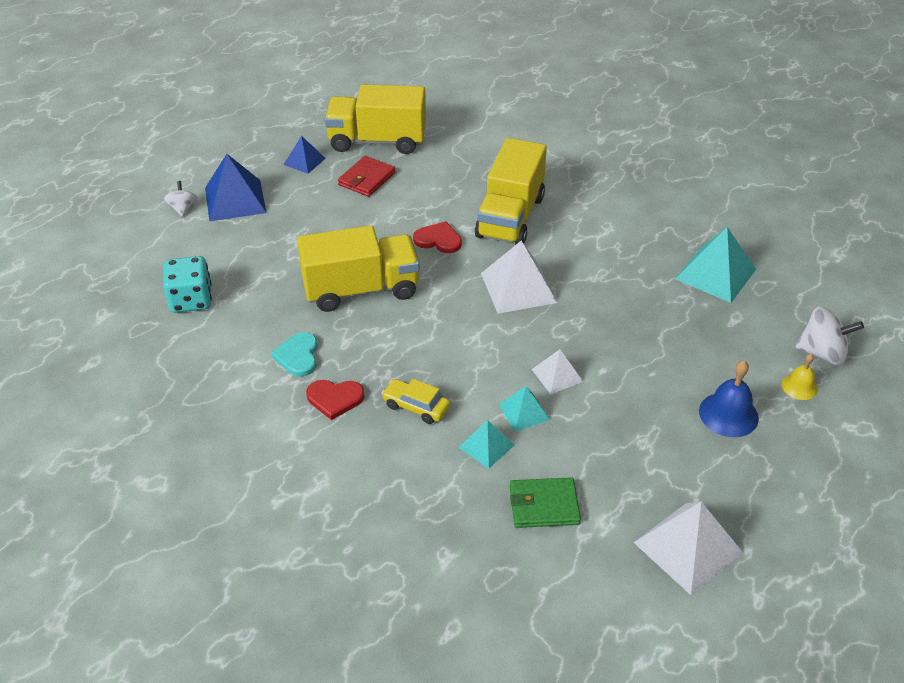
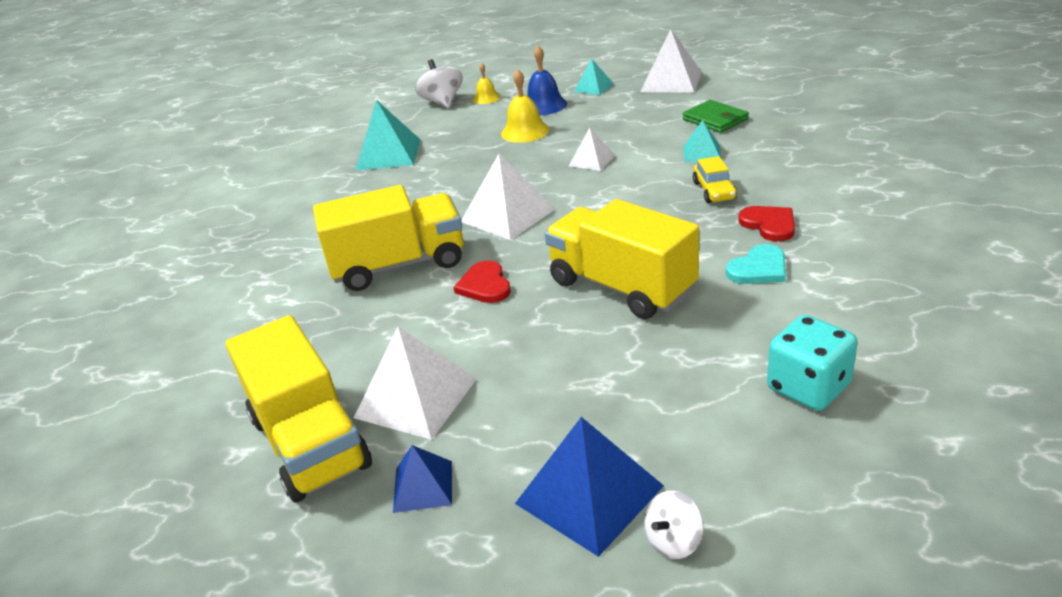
camera: 120 degrees left, 10 degrees down
red wallet [338,156,396,197] -> white pyramid [354,327,477,440]
turquoise pyramid [498,386,550,432] -> turquoise pyramid moved to [574,59,614,95]
none -> yellow bell [501,69,549,143]

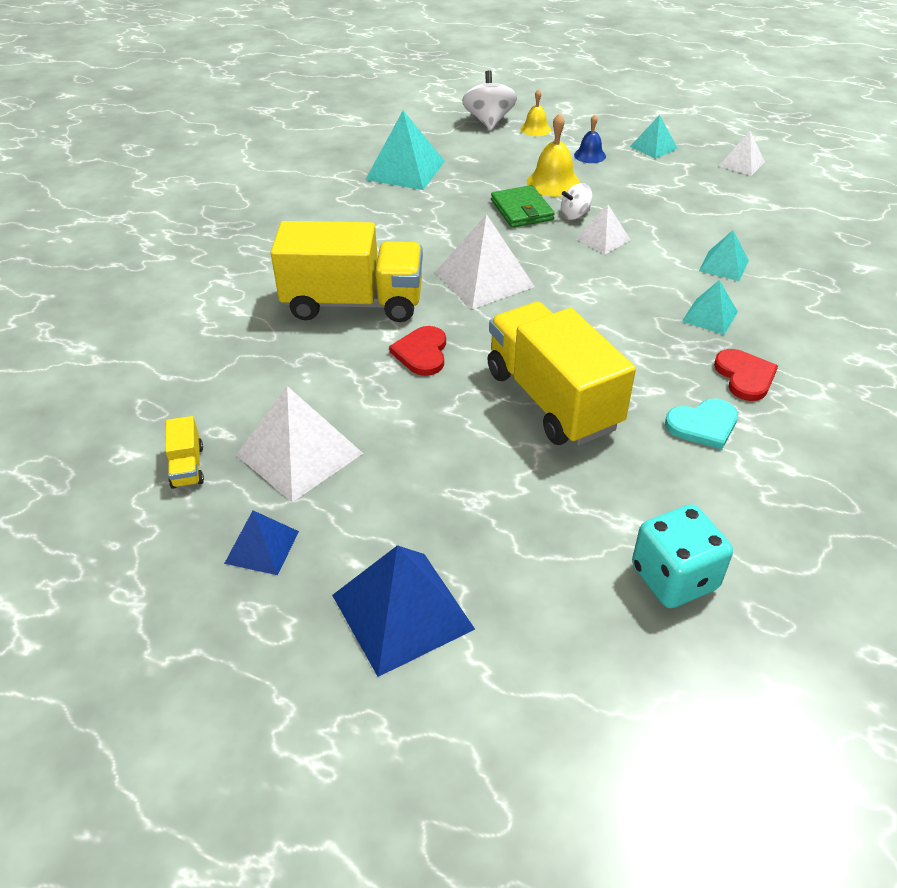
camera: 15 degrees right, 10 degrees up
yellow truck [226,315,372,503] -> yellow truck [165,416,204,489], size x0.40
blue bell [527,46,567,115] -> blue bell [574,115,606,163], size x0.62
white pyramid [640,29,702,93] -> white pyramid [719,131,765,176], size x0.57
white spinning top [644,491,704,559] -> white spinning top moved to [561,183,592,220]
green wallet [683,100,749,133] -> green wallet moved to [491,185,555,228]
yellow car [693,156,737,203] -> turquoise pyramid [682,280,738,335]

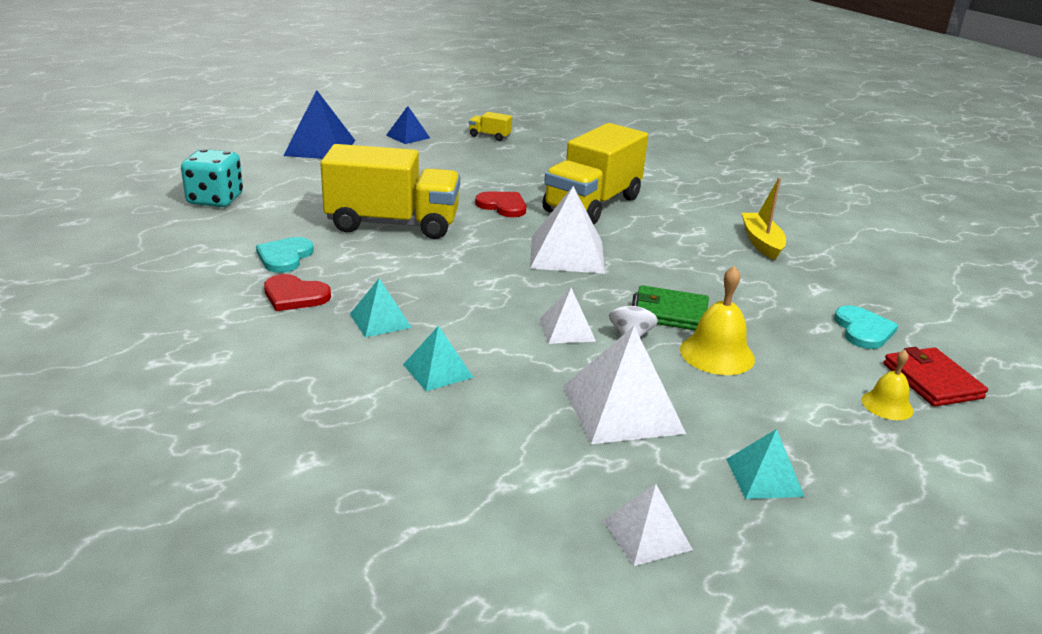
camera: 120 degrees right, 15 degrees down
white pyramid [236,386,363,502] -> white pyramid moved to [563,326,686,444]
turquoise pyramid [365,110,445,190] -> none
white spinning top [462,70,517,130] -> red wallet [884,347,988,407]
blue bell [574,115,606,163] -> none
none -> yellow boat [742,178,786,260]
none -> turquoise heart [834,305,898,349]

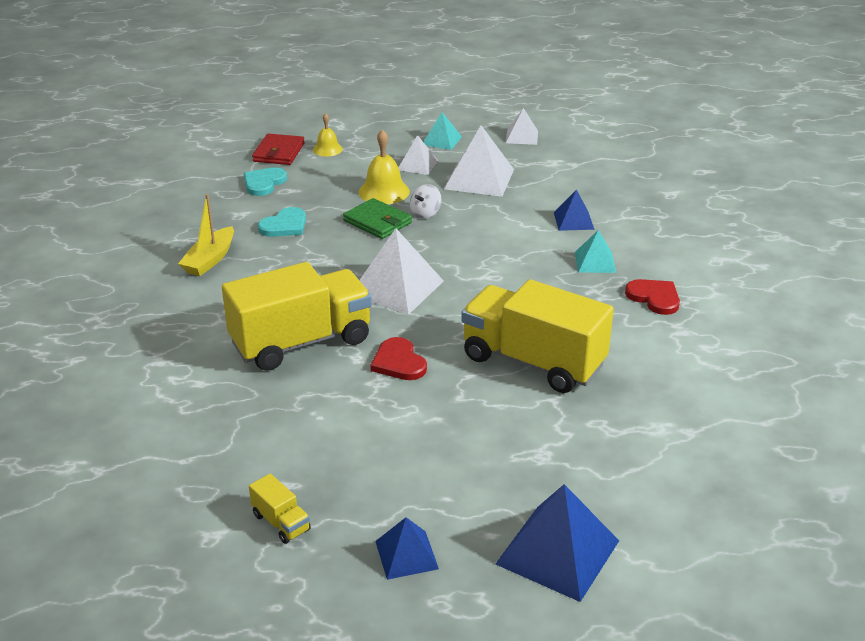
camera: 150 degrees left, 5 degrees up
turquoise dice [181,149,243,207] -> none
turquoise heart [256,237,314,273] -> turquoise heart moved to [258,207,306,237]
turquoise pyramid [403,326,474,391] -> blue pyramid [554,189,595,231]
white pyramid [539,288,596,344] -> white pyramid moved to [398,135,438,175]

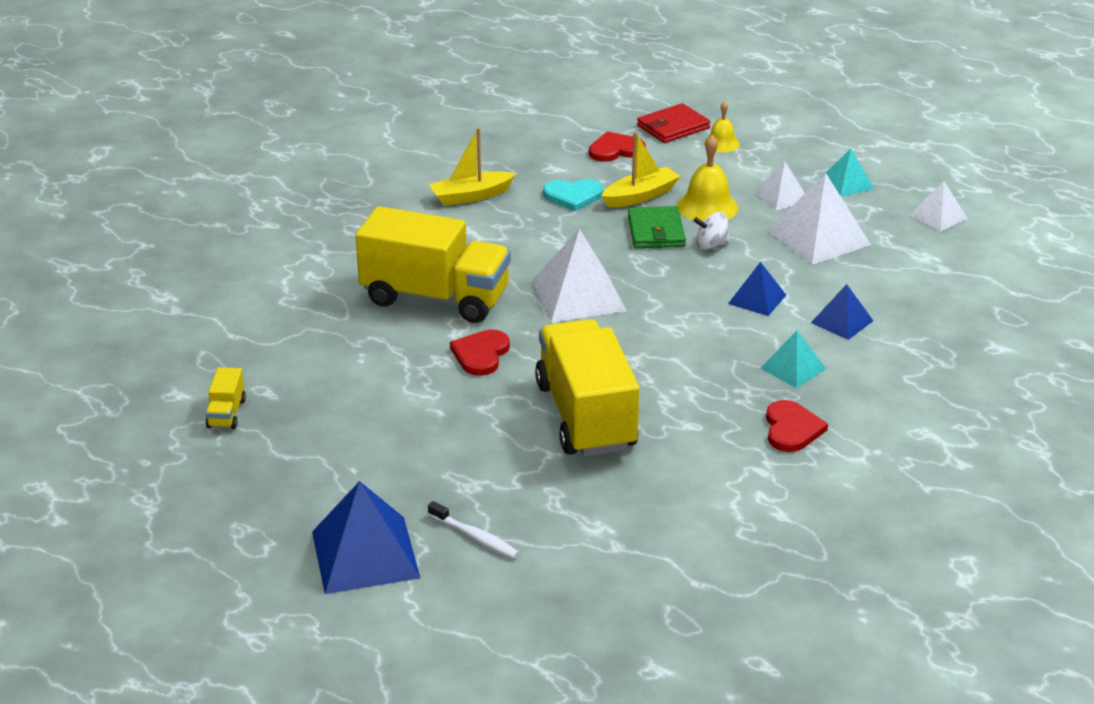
camera: 45 degrees right, 0 degrees up
turquoise heart [244,167,287,196] -> red heart [589,131,646,162]
blue pyramid [375,517,439,580] -> blue pyramid moved to [728,262,786,316]
none -> white toothbrush [428,501,519,559]
none -> yellow boat [601,132,680,208]

